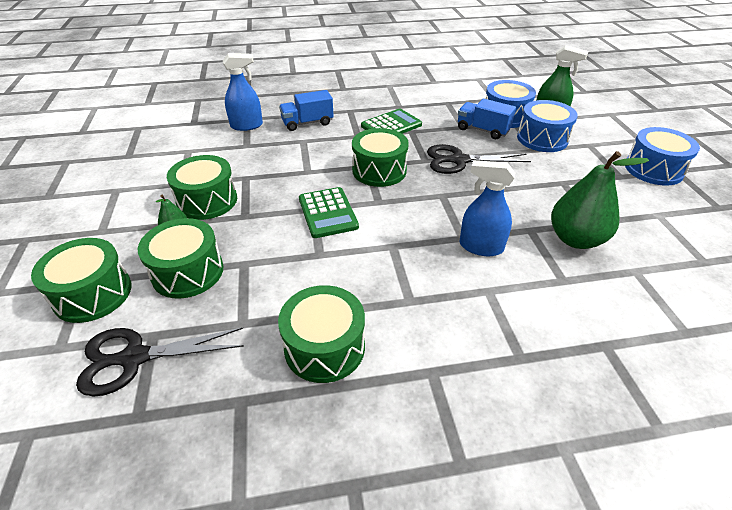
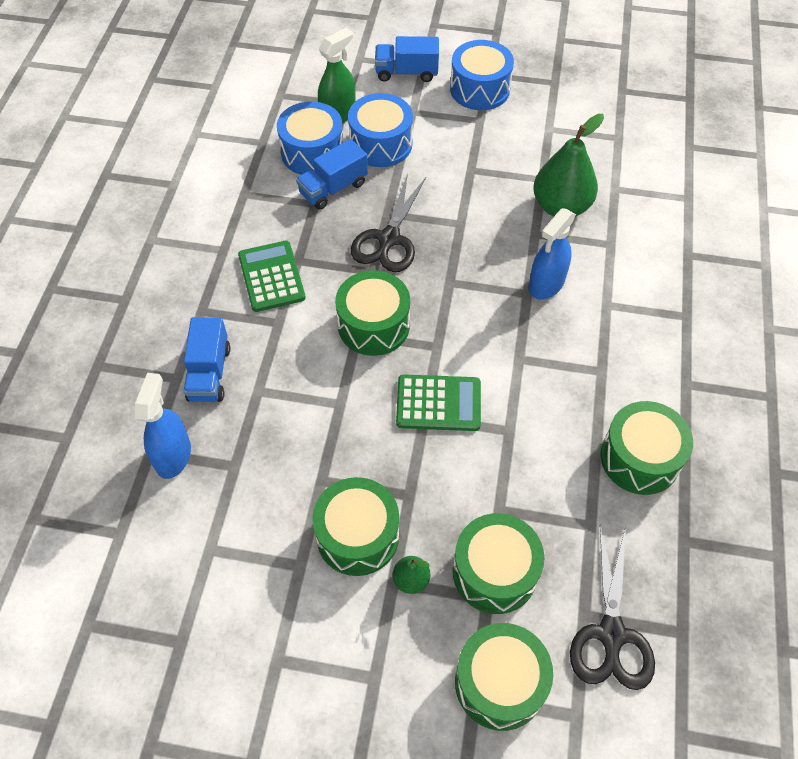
camera: 70 degrees left, 15 degrees up
none -> blue truck [375,36,439,82]

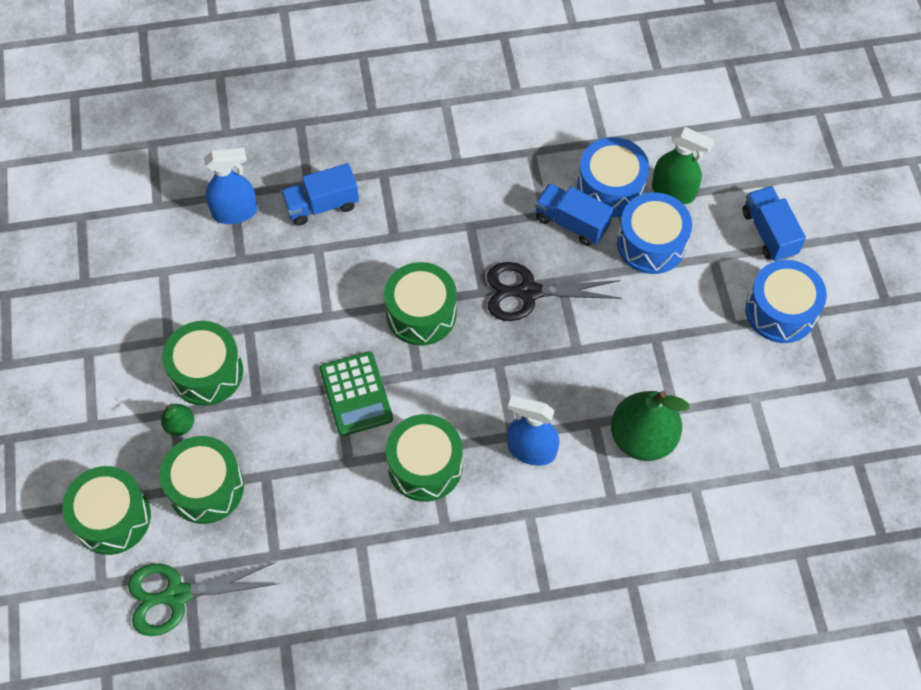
camera: 70 degrees right, 5 degrees up
green calculator [238,241,306,312] -> none
black scissors [570,526,655,690] -> green scissors [128,562,280,636]
green drum [600,401,693,495] -> green drum moved to [386,414,463,502]

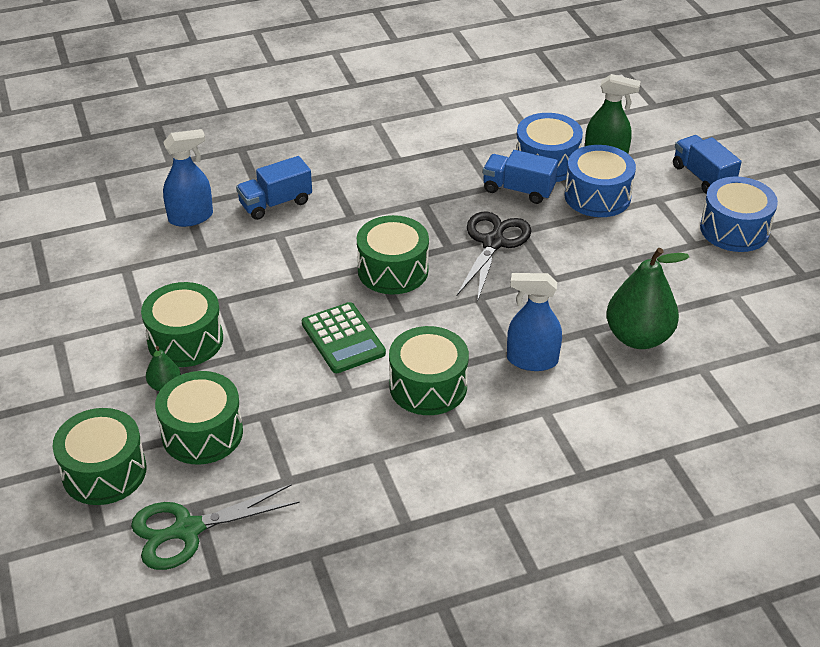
camera: 10 degrees left, 20 degrees down
black scissors [487,262,622,321] -> black scissors turned 120 degrees clockwise [456,212,531,302]

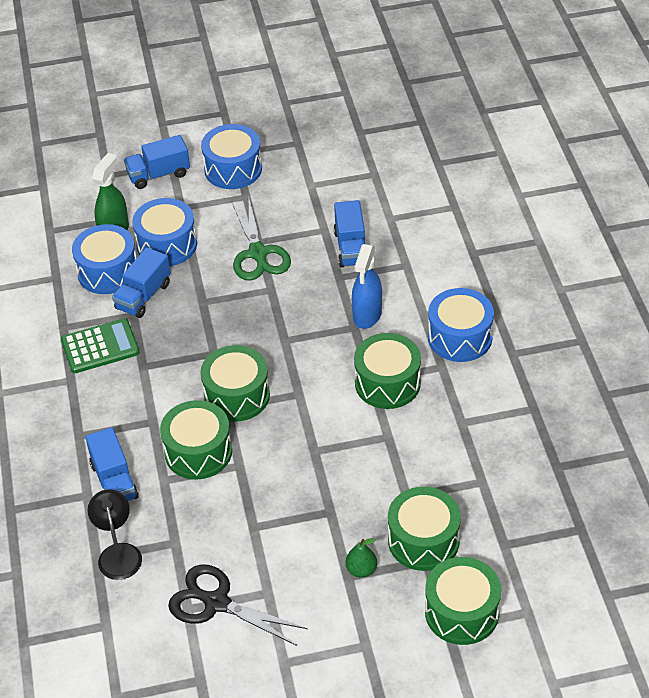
camera: 80 degrees left, 5 degrees up
green scissors [131,484,300,570] -> green scissors moved to [231,199,291,281]
green drum [141,282,223,367] -> green drum moved to [160,400,232,479]
blue spray bottle [163,129,213,227] -> black lamp [88,489,142,580]
green calculator [302,302,386,373] -> green calculator moved to [61,318,140,373]
black scissors [456,212,531,302] -> black scissors moved to [168,564,307,646]
green pear [606,248,689,349] -> blue truck [334,200,365,268]
none -> blue drum [428,288,494,362]

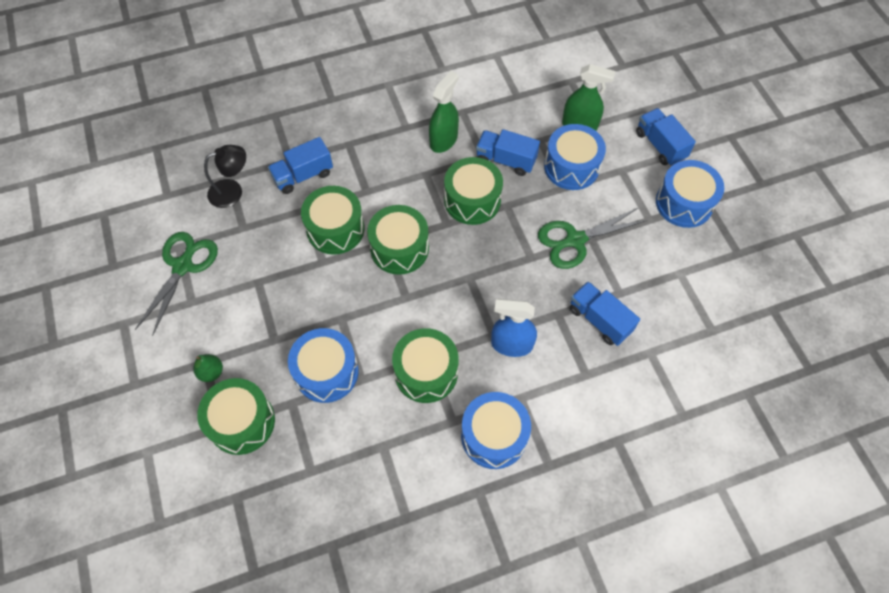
camera: 80 degrees right, 15 degrees up
green calculator [61,318,140,373] -> green spray bottle [429,71,459,153]
blue drum [72,224,137,294] -> blue drum moved to [288,328,359,403]
black scissors [168,564,307,646] -> green scissors [135,232,218,336]
blue truck [334,200,365,268] -> blue truck turned 60 degrees clockwise [570,282,640,346]
green drum [425,557,501,645] -> green drum moved to [444,157,503,225]

